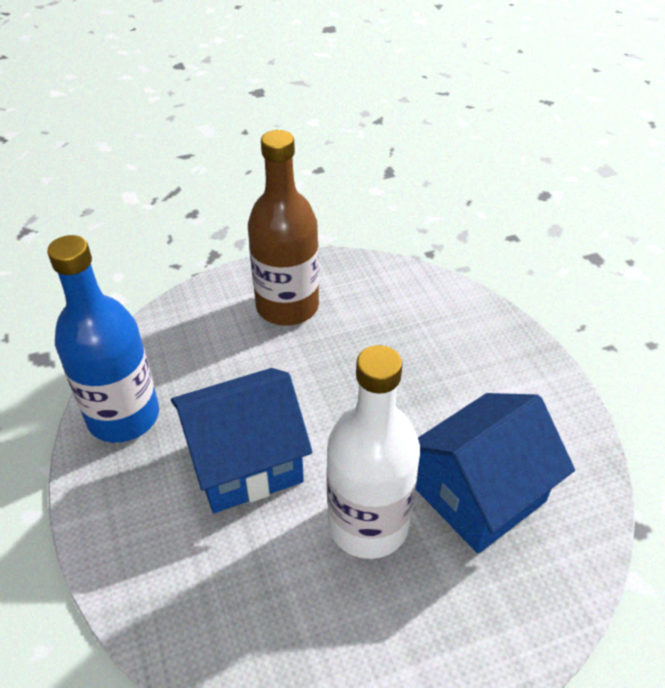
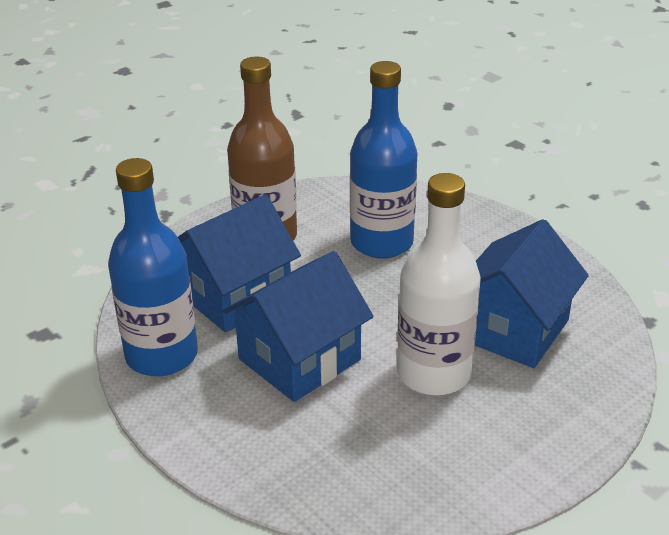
camera: 20 degrees left, 10 degrees down
none -> blue house [178,195,301,332]
none -> blue bottle [350,61,418,259]

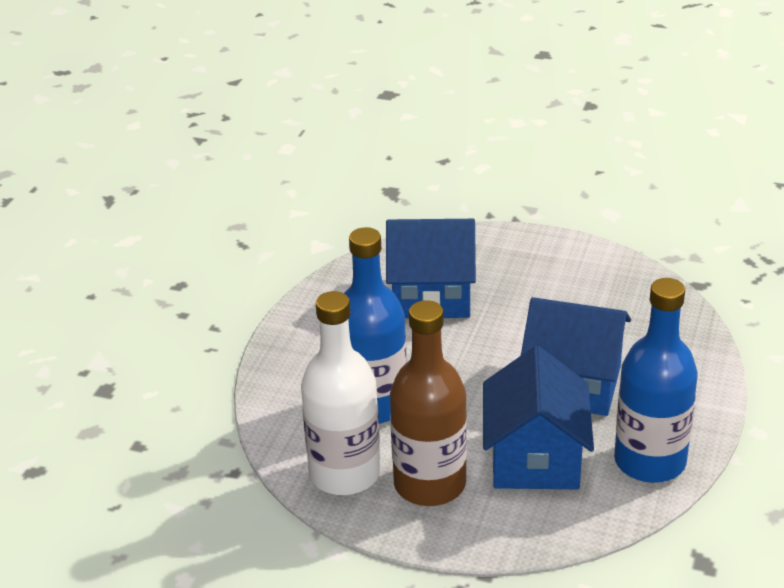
camera: 120 degrees left, 0 degrees up
blue house [178,195,301,332] -> blue house turned 75 degrees clockwise [483,346,594,489]
white bottle [397,173,481,395] -> white bottle moved to [301,291,381,495]

